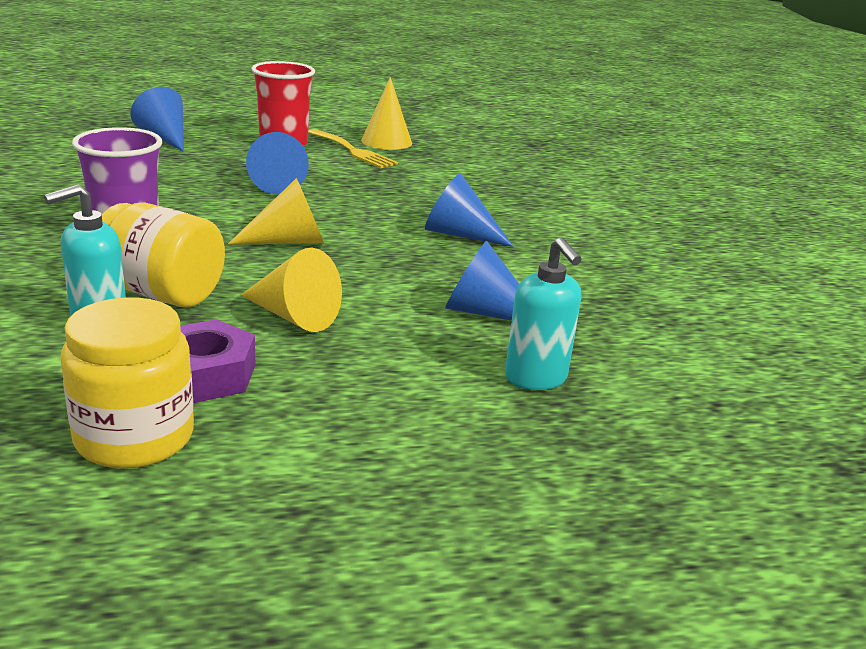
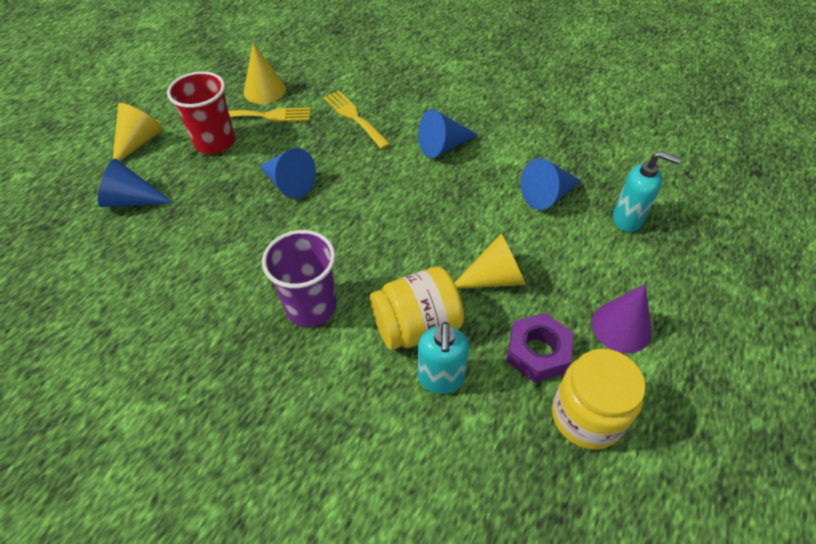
camera: 45 degrees left, 25 degrees up
yellow cone [228,178,324,245] -> yellow cone moved to [113,103,164,161]
none -> yellow fork [324,91,390,149]
none -> purple cone [591,284,652,353]

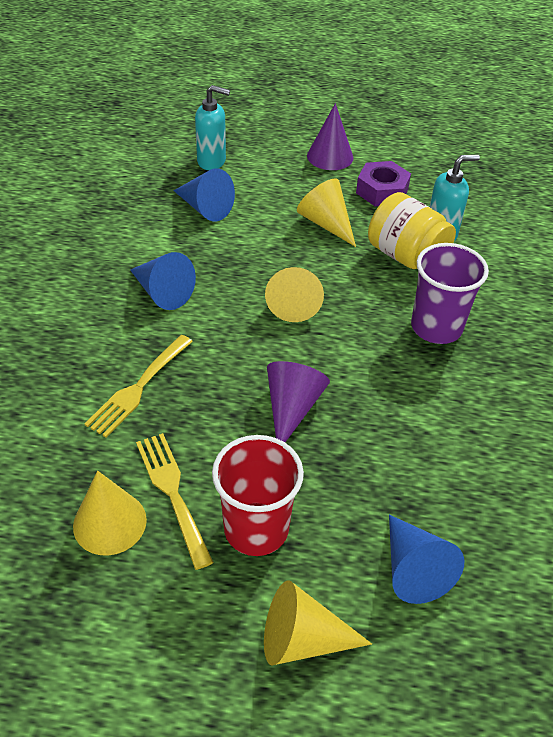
camera: 115 degrees left, 5 degrees down
blue cone [259,148,316,199] -> purple cone [267,361,330,442]
yellow jar [552,349,646,450] -> none
turquoise soap dispenser [613,151,681,232] -> turquoise soap dispenser turned 105 degrees clockwise [195,85,230,170]
none -> yellow cone [265,267,324,322]

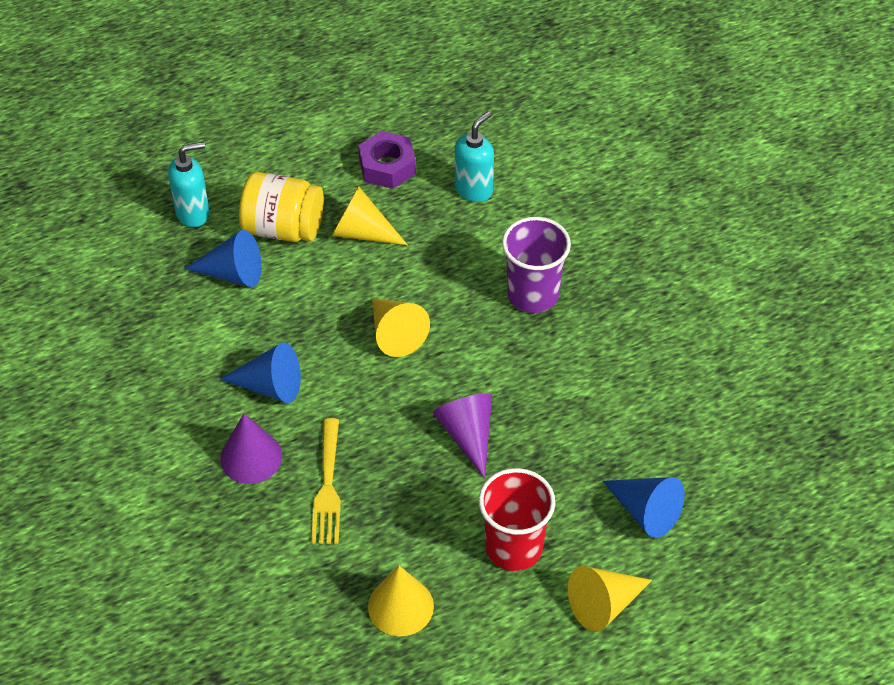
camera: 30 degrees left, 5 degrees up
yellow fork [136,433,214,570] -> none
purple cone [307,103,353,170] -> purple cone moved to [220,414,282,484]
yellow jar [368,192,456,269] -> yellow jar moved to [239,172,324,242]

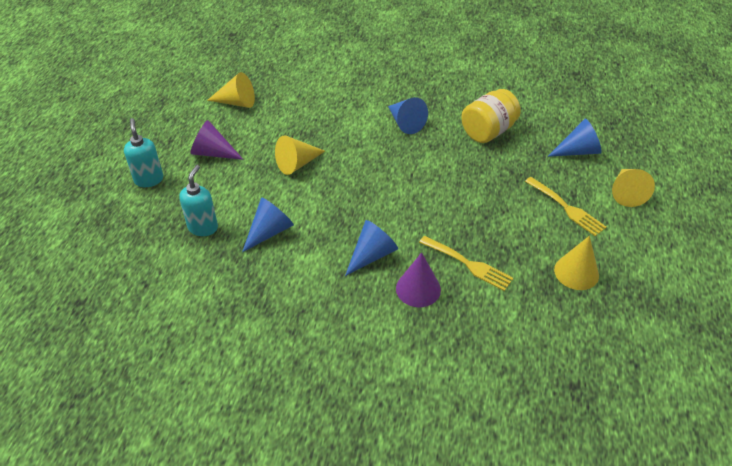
camera: 55 degrees left, 5 degrees down
yellow jar [239,172,324,242] -> yellow jar moved to [461,89,521,143]
purple nut [358,131,416,189] -> none
yellow cone [372,299,430,357] -> yellow cone moved to [207,72,255,108]
purple cone [433,394,492,478] -> purple cone moved to [191,120,244,160]
turquoise soap dispenser [455,111,494,202] -> turquoise soap dispenser moved to [124,118,163,187]
red cup [479,468,555,571] -> yellow fork [525,177,607,236]
purple cup [502,217,571,313] -> blue cone [388,97,428,134]

